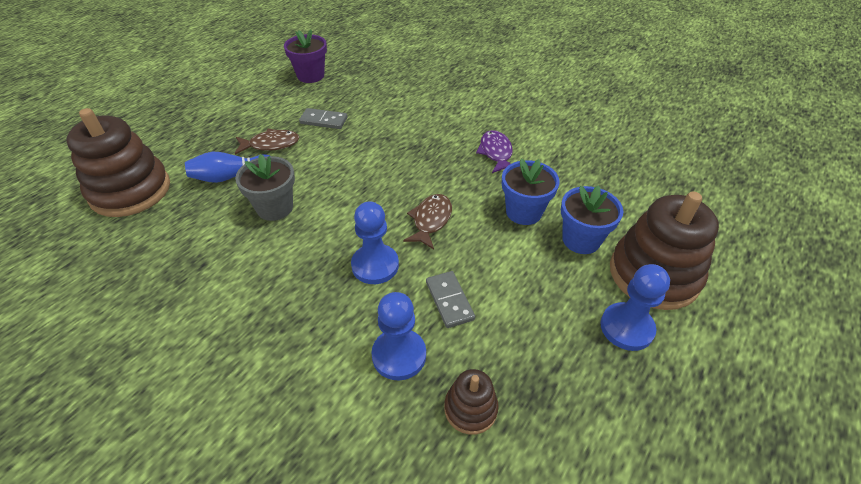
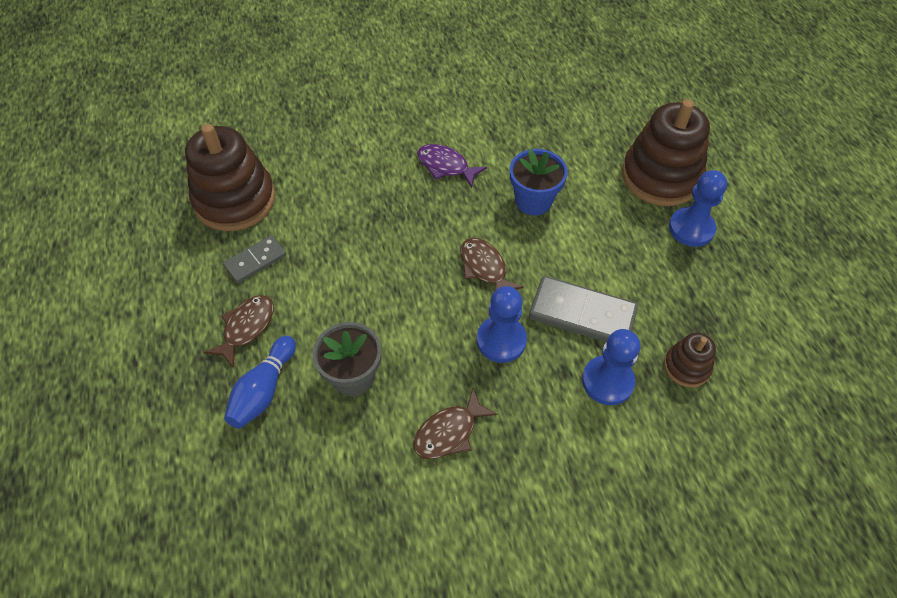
camera: 50 degrees left, 10 degrees up
brown stacking toy [67,108,170,217] -> brown stacking toy moved to [185,124,275,231]
purple flower pot [284,29,327,83] -> none
grey domino [426,271,475,328] -> grey domino [529,276,638,342], size x1.68
blue flower pot [561,185,623,254] -> none
none -> brown fish [413,388,498,459]

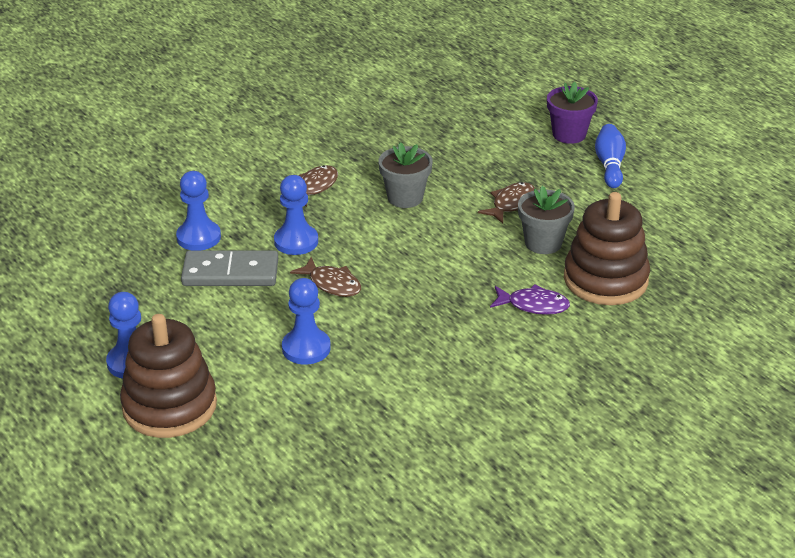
camera: 160 degrees right, 20 degrees down
brown fish [204,295,274,368] -> brown fish turned 150 degrees counterclockwise [478,182,535,224]
grey domino [223,235,286,283] -> grey flower pot [518,186,575,254]
blue bowling pin [224,336,296,429] -> blue bowling pin moved to [595,124,626,188]
purple fish [417,144,487,188] -> purple fish moved to [490,284,570,315]
blue flower pot [510,149,568,215] -> blue pawn [282,278,331,365]
brown stacking toy [664,333,716,387] -> none
none -> purple flower pot [547,82,598,144]

